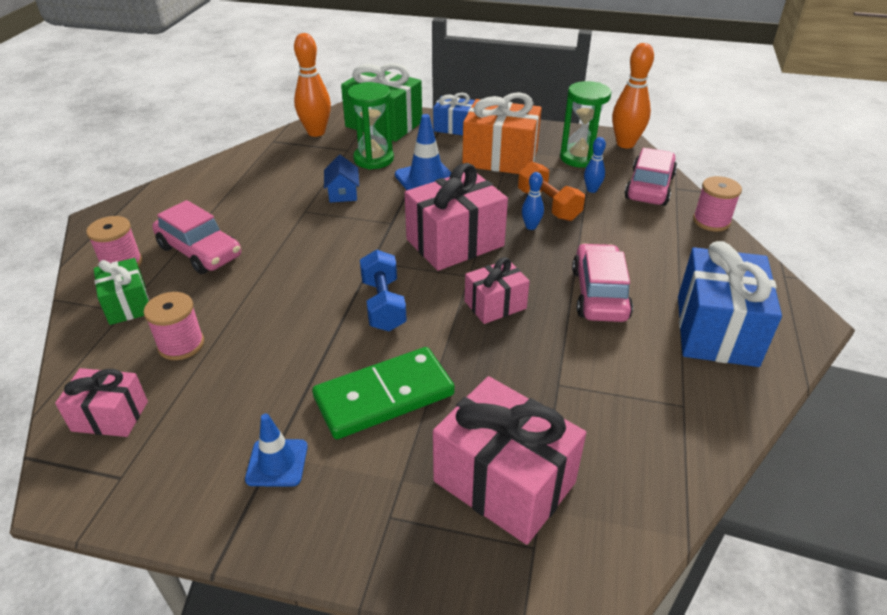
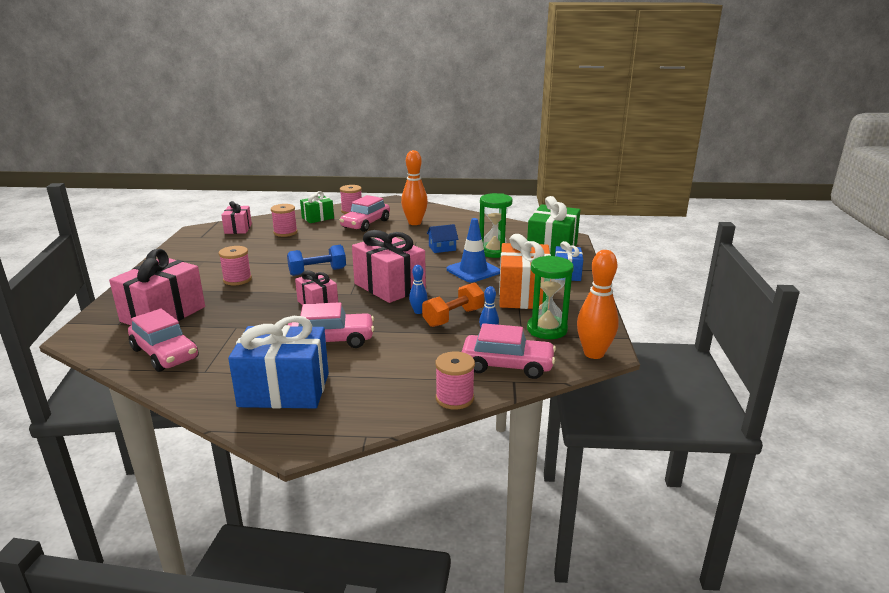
camera: 80 degrees right, 15 degrees down
blue traffic cone [245,414,308,487] -> none
orange bowling pin [294,33,331,137] -> orange bowling pin moved to [401,150,428,225]
green domino [312,347,455,439] -> pink spool [218,246,252,285]
none -> pink car [128,308,199,372]

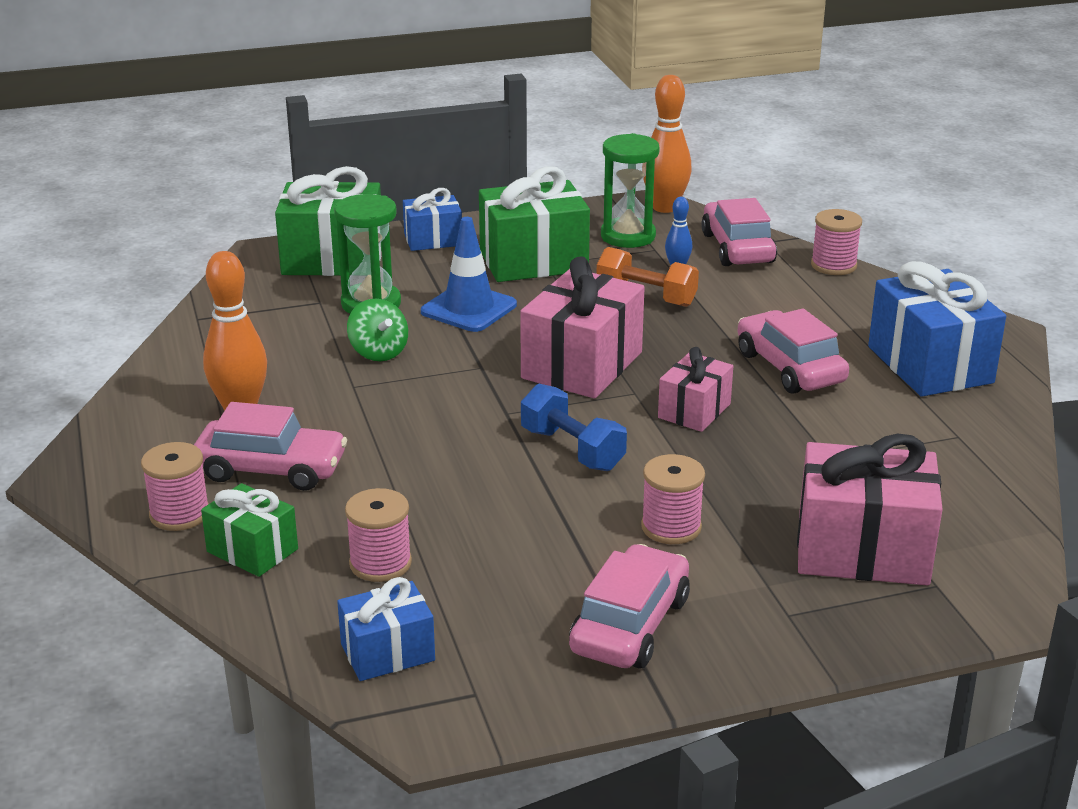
camera: 110 degrees left, 5 degrees up
pink car [128,308,199,372] -> pink car moved to [569,544,690,669]
pink gift [221,201,252,234] -> blue gift [337,577,435,681]
blue bowling pin [409,265,428,314] -> none
blue house [427,224,458,253] -> green spinning top [347,299,408,361]
orange gift [499,234,551,309] -> green gift [479,166,590,282]

